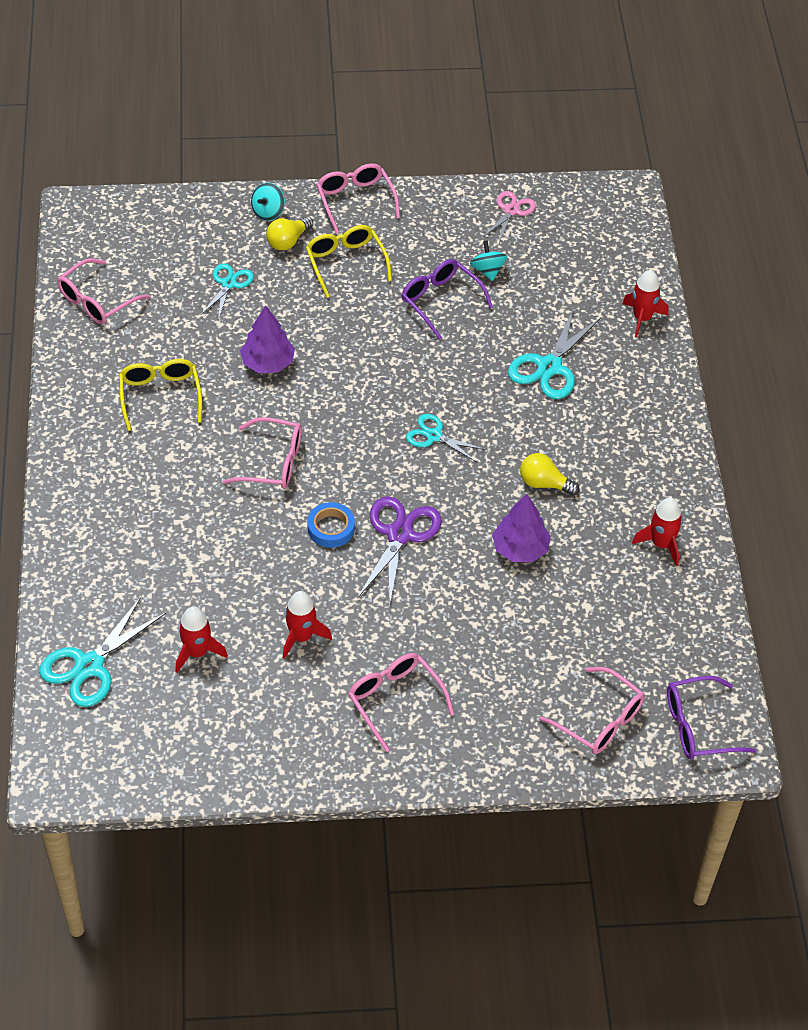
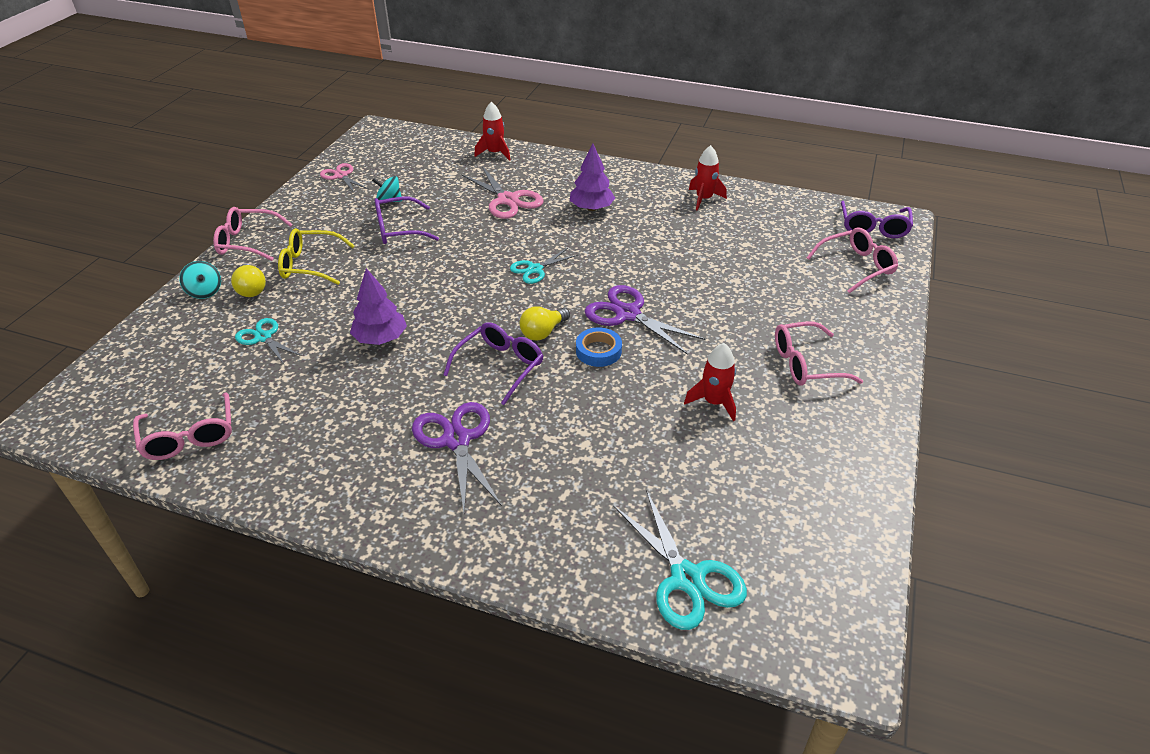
camera: 65 degrees left, 10 degrees down
yellow glasses [119,359,202,431] -> none
red rocket [175,607,228,673] -> none
pink glasses [222,417,302,489] -> purple glasses [443,322,543,405]
purple tree [492,494,551,562] -> purple tree moved to [570,144,615,211]
turquoise scissors [508,308,601,399] -> pink scissors [461,166,543,219]
yellow light bulb [520,453,580,496] -> yellow light bulb moved to [520,306,570,340]
none -> purple scissors [412,402,502,512]

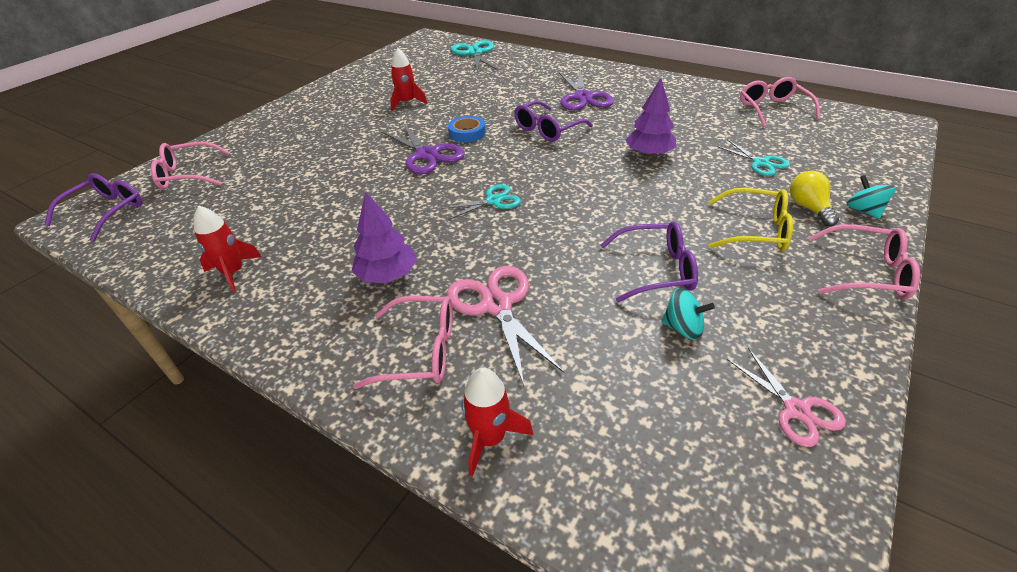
camera: 165 degrees left, 0 degrees up
yellow light bulb [520,306,570,340] -> none
pink glasses [775,322,863,386] -> pink glasses moved to [353,296,453,389]

